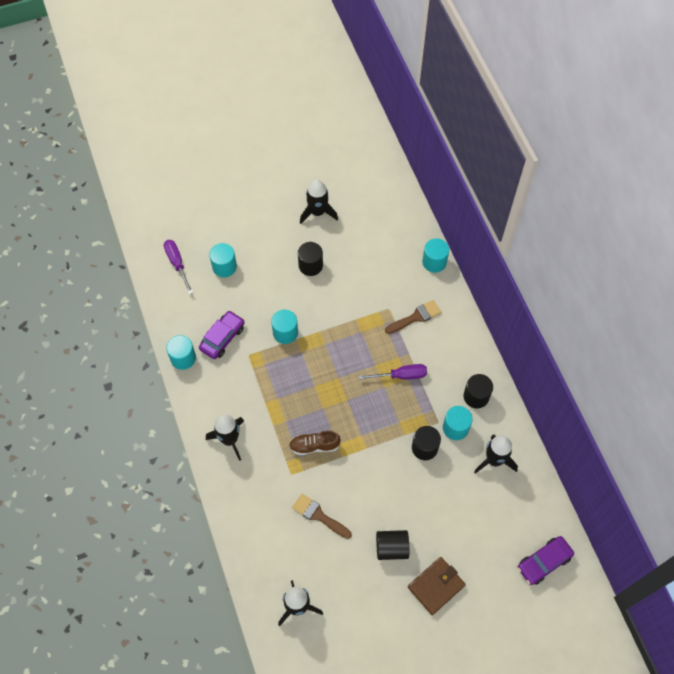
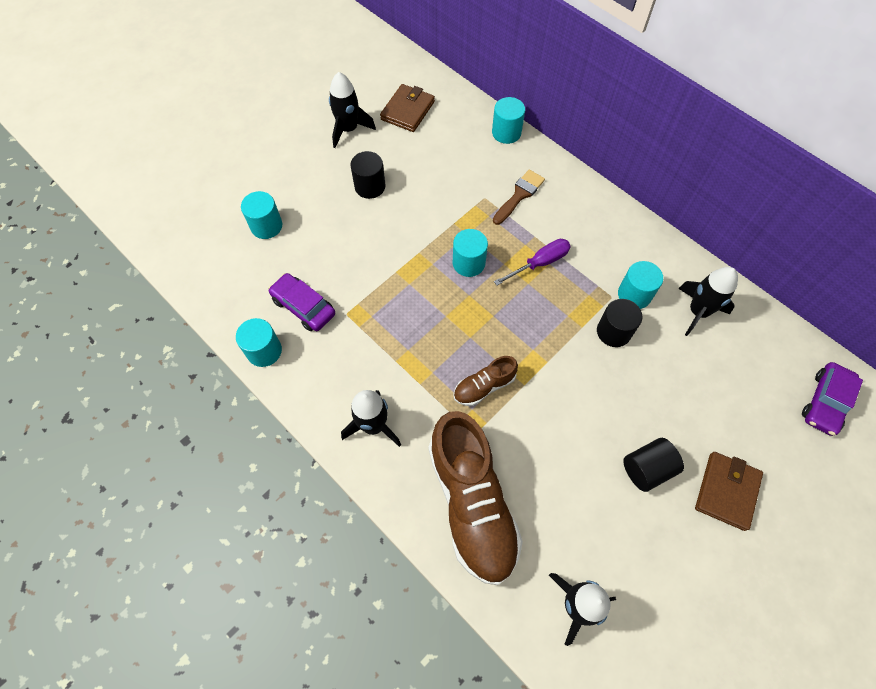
camera: 25 degrees left, 0 degrees up
purple screwdriver [164,240,193,294] -> none
purple car [199,311,245,359] -> purple car turned 60 degrees counterclockwise [268,273,335,331]
turquoise cylinder [271,310,298,344] -> turquoise cylinder moved to [453,229,488,277]
brown brush [292,494,352,539] -> none
black cylinder [463,374,493,408] -> none
none -> brown wallet [380,84,435,132]
none -> brown shoe [429,411,523,585]

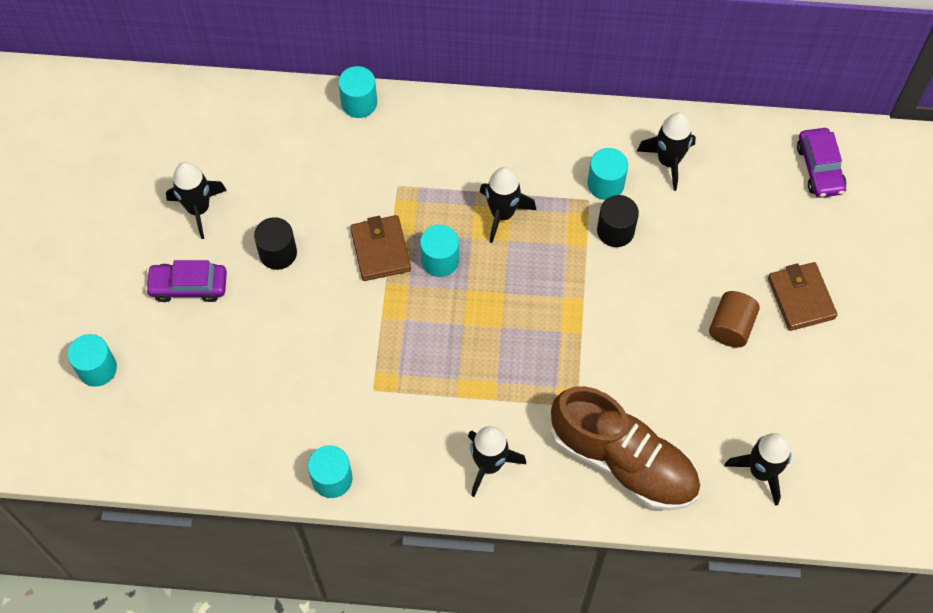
camera: 40 degrees left, 0 degrees up
turquoise cylinder [241,191,282,239] -> turquoise cylinder moved to [68,334,117,387]
purple car [268,273,335,331] -> purple car moved to [145,260,227,302]
brown wallet [380,84,435,132] -> brown wallet moved to [350,215,411,281]
brown shoe [454,356,518,406] -> none
brown brush [493,170,545,225] -> none
purple screwdriver [494,239,571,286] -> black rocket [480,167,536,243]
black cylinder [623,438,684,492] -> brown cylinder [709,291,760,347]

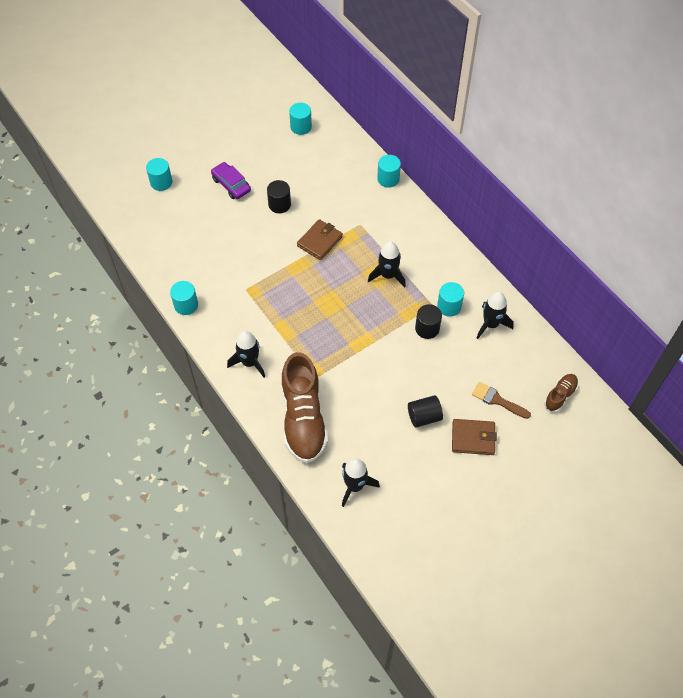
camera: 50 degrees right, 5 degrees down
black rocket [166,162,227,239] -> none
turquoise cylinder [420,225,459,277] -> turquoise cylinder moved to [289,103,312,135]
brown cylinder [709,291,760,347] -> black cylinder [408,395,443,428]
brown wallet [768,262,837,331] -> brown wallet turned 60 degrees clockwise [452,419,497,455]
purple car [797,128,846,198] -> brown shoe [544,374,578,413]
none -> brown brush [472,382,531,419]

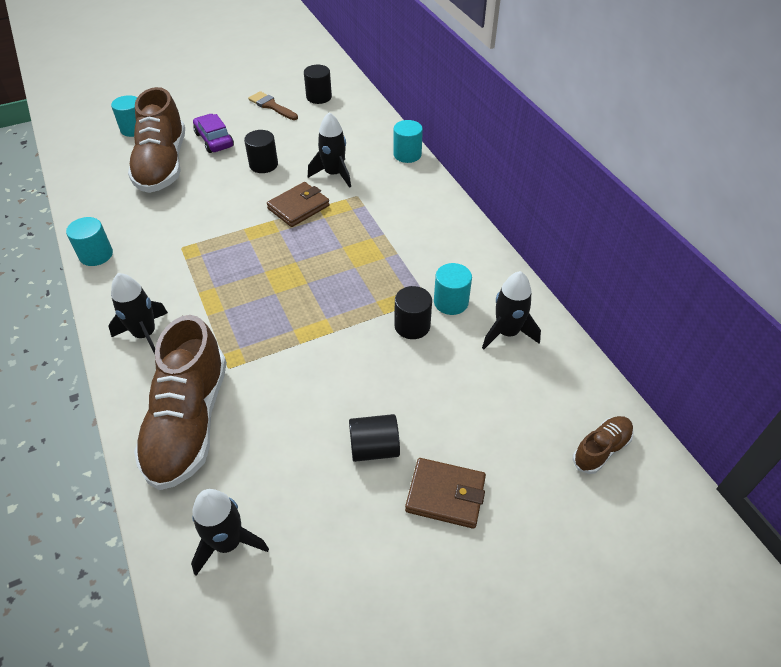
camera: 10 degrees right, 10 degrees down
turquoise cylinder [289,103,312,135] -> black cylinder [304,65,332,104]
black rocket [368,241,406,288] -> black rocket moved to [308,112,351,188]
brown brush [472,382,531,419] -> brown brush moved to [248,91,298,120]
none -> brown shoe [128,87,185,193]

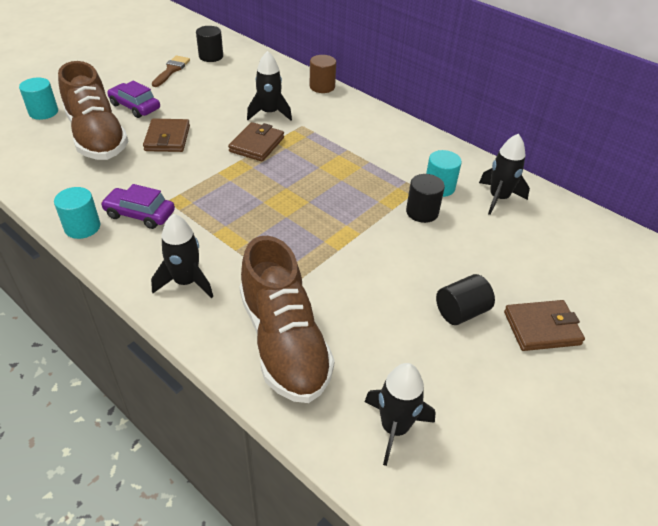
camera: 25 degrees left, 5 degrees down
black cylinder [244,130,278,173] -> none
brown brush [248,91,298,120] -> brown brush turned 90 degrees clockwise [152,56,190,87]
turquoise cylinder [393,120,423,163] -> brown cylinder [310,55,336,93]
brown shoe [573,416,634,474] -> none
none -> purple car [101,184,175,229]
none -> brown wallet [143,118,190,152]

